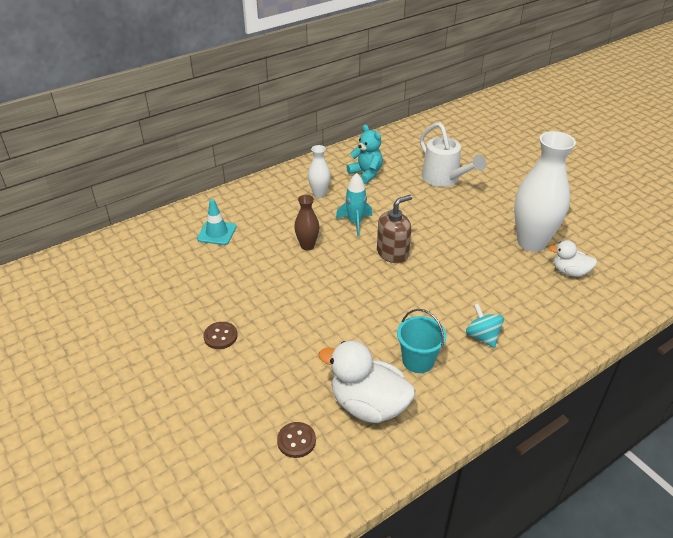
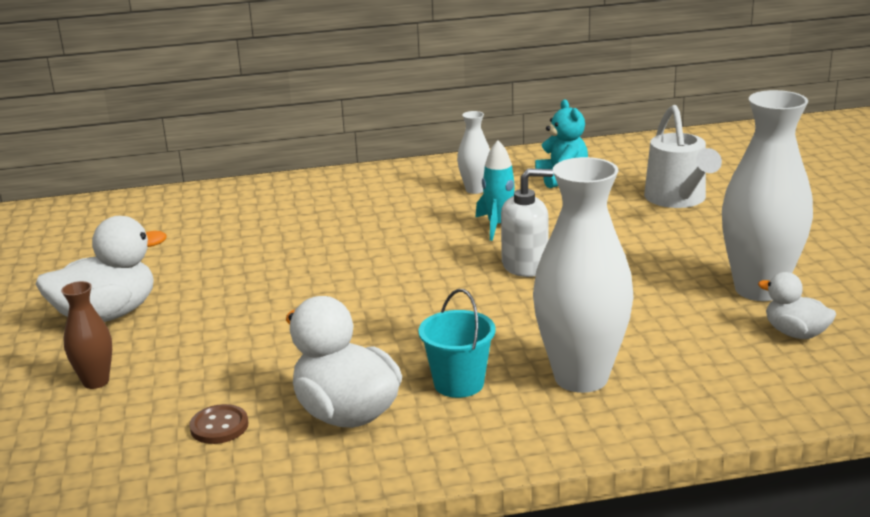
camera: 25 degrees right, 15 degrees down
turquoise traffic cone [197,199,237,245] -> none
brown button [203,322,238,349] -> none
brown vase [294,195,319,250] -> brown vase moved to [61,281,112,389]
brown soap dispenser [377,195,412,263] -> white soap dispenser [501,168,554,277]
turquoise spinning top [466,303,504,348] -> white vase [533,157,633,393]
none -> white duck [36,216,167,322]

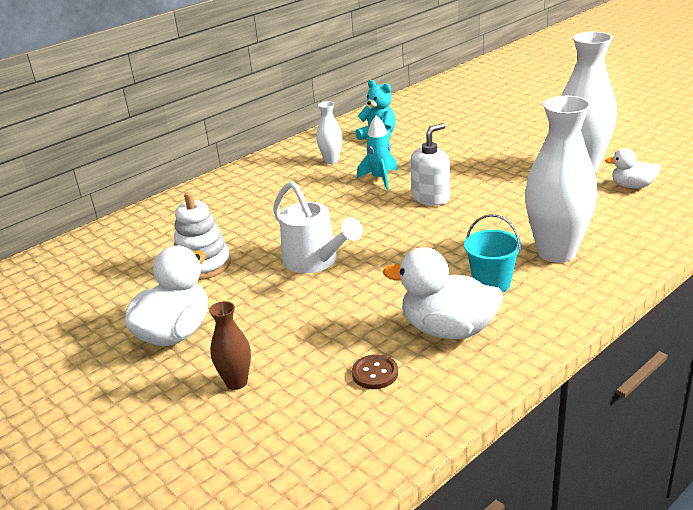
camera: 30 degrees left, 5 degrees up
white watering can [644,105,722,208] -> white watering can moved to [273,181,363,273]
none -> white stacking toy [174,192,231,280]

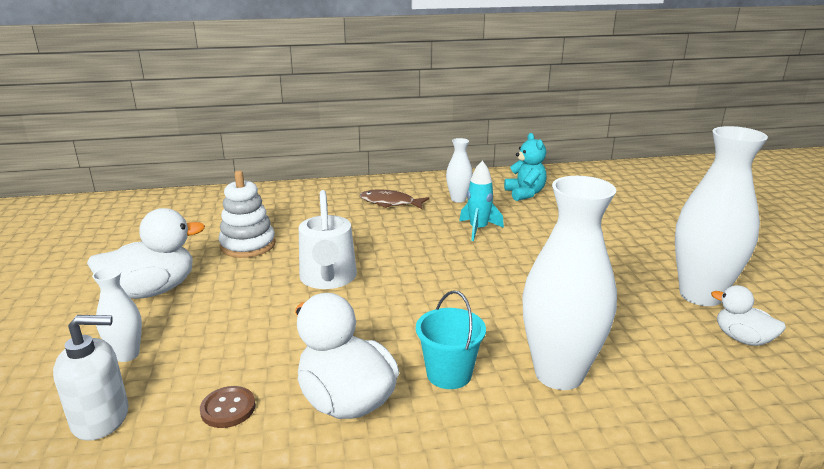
camera: 30 degrees right, 5 degrees down
brown vase [209,301,251,390] -> white vase [92,267,142,362]
white soap dispenser [410,123,450,206] -> white soap dispenser moved to [53,315,129,441]
none -> brown fish [360,189,429,209]

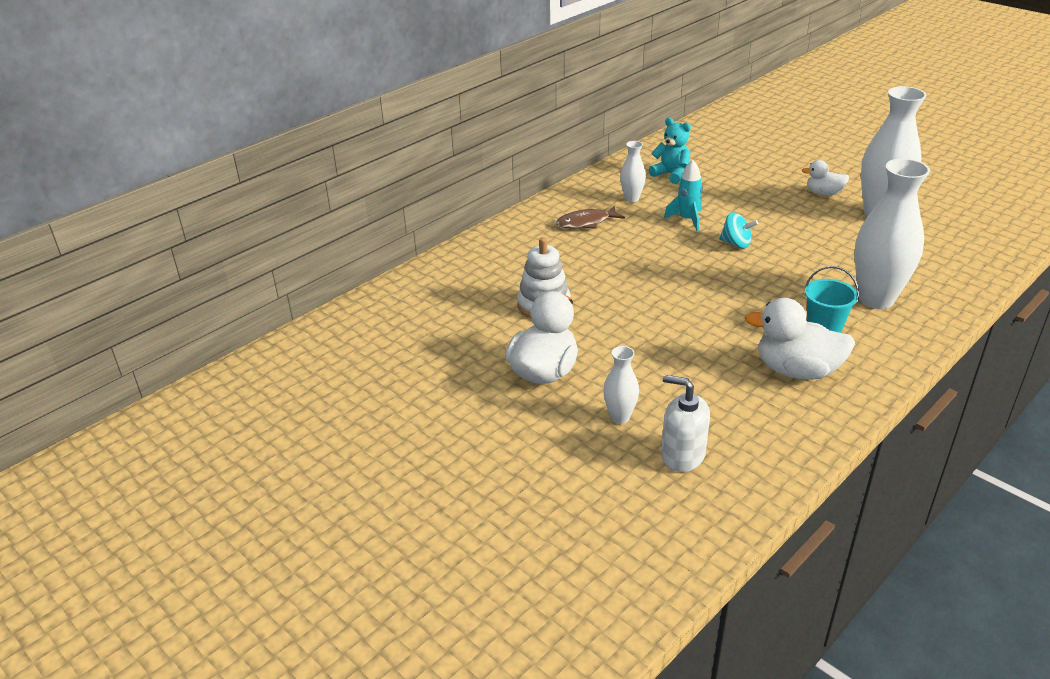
camera: 35 degrees left, 10 degrees up
white soap dispenser [53,315,129,441] -> white soap dispenser turned 105 degrees counterclockwise [661,375,710,472]
brown button [200,386,256,428] -> none
white watering can [299,190,357,289] -> none
white duck [711,285,786,346] -> white duck moved to [801,160,849,196]
none -> turquoise spinning top [719,212,758,248]

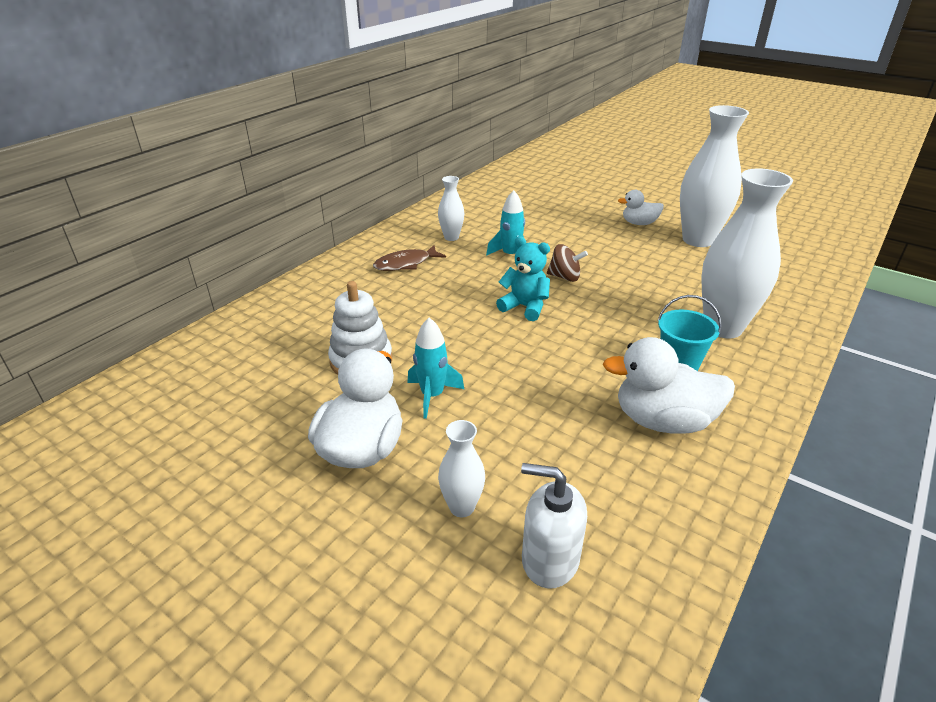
camera: 10 degrees left, 0 degrees up
turquoise teddy bear [649,118,691,184] -> turquoise teddy bear moved to [496,236,550,321]
turquoise spinning top [719,212,758,248] -> brown spinning top [547,244,588,282]
none -> turquoise rocket [407,318,464,419]

